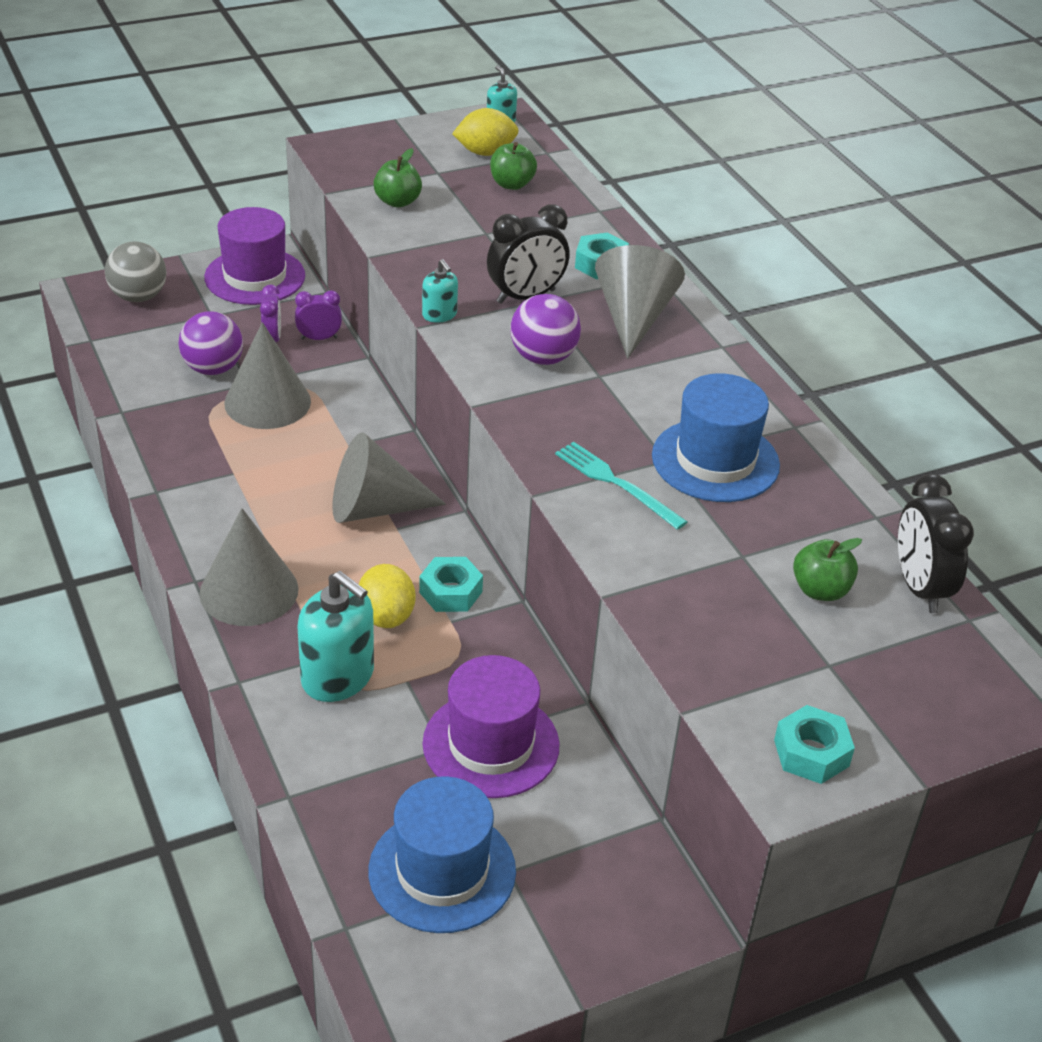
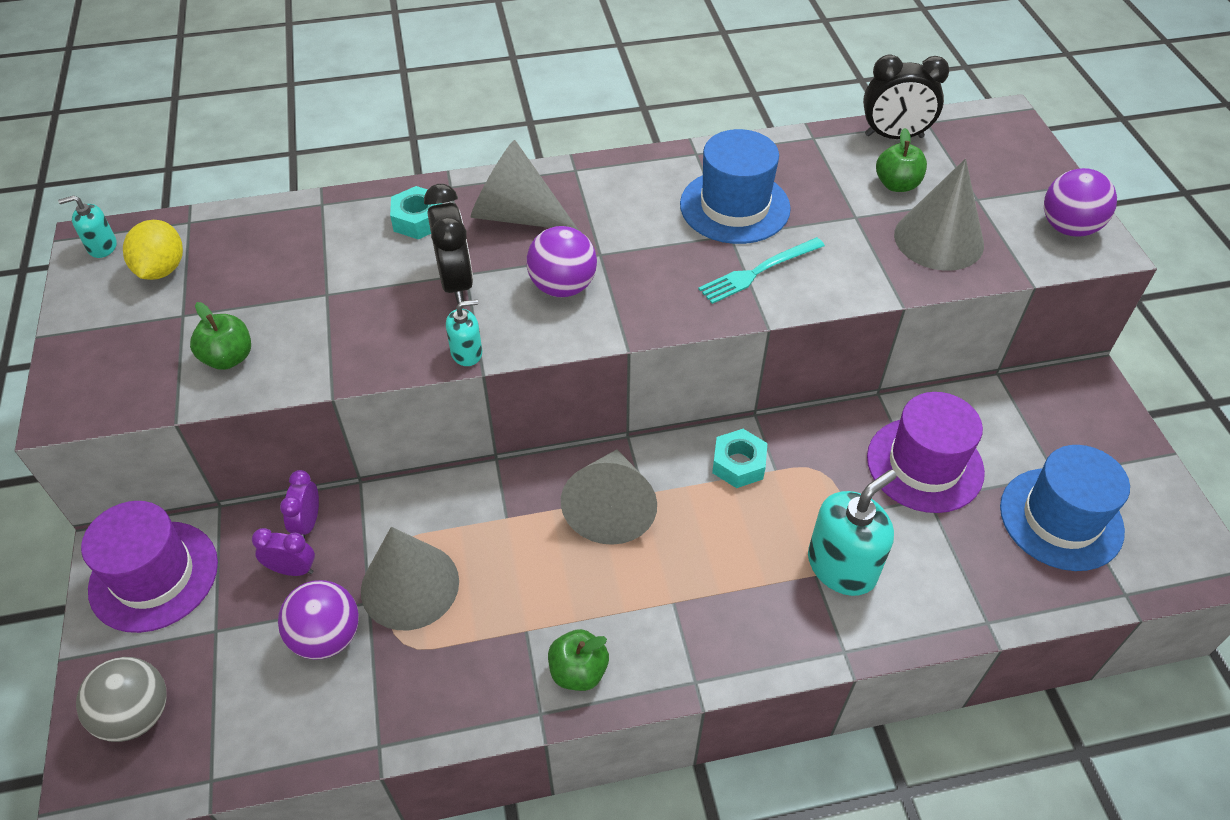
camera: 75 degrees left, 10 degrees up
grey cone [199,508,298,626] -> grey cone moved to [894,159,984,271]
yellow lemon [359,564,415,628] -> none
green apple [490,142,537,190] -> green apple moved to [548,629,609,691]
turquoise nut [774,705,855,784] -> purple ball [1044,168,1117,237]

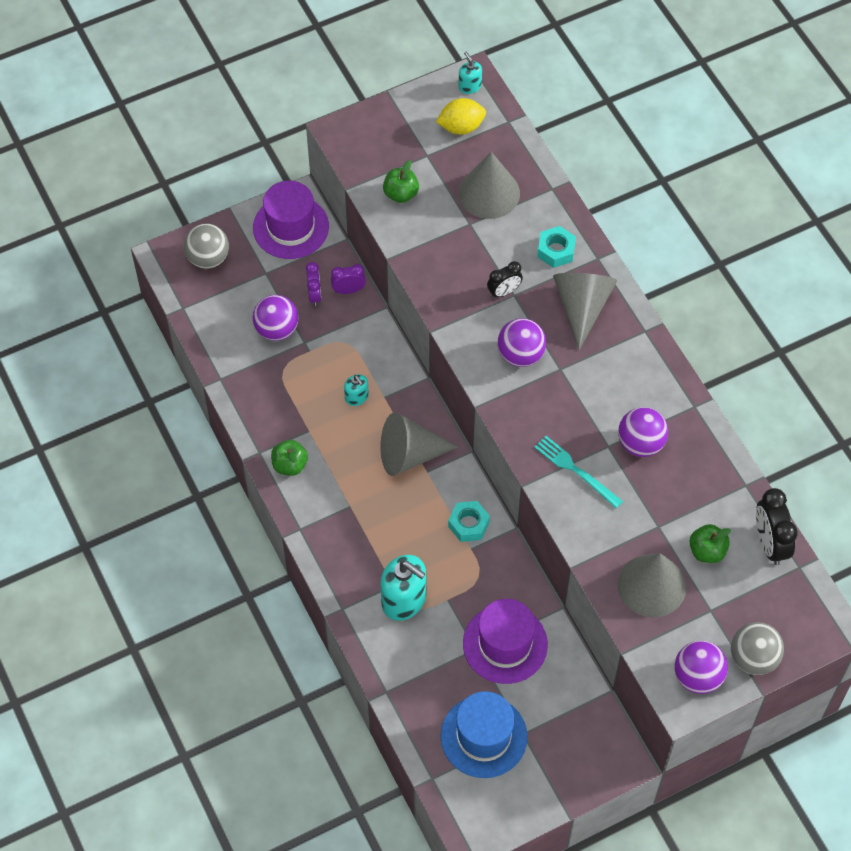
camera: 75 degrees right, 10 degrees up
grey cone [361,527,459,630] -> grey cone moved to [458,152,520,219]
black clock [424,184,473,304] -> black clock [487,261,523,298], size x0.61
turquoise soap dispenser [446,300,482,366] -> turquoise soap dispenser moved to [344,374,369,406]
blue hat [680,129,791,244] -> purple ball [618,407,668,457]
none -> grey ball [731,622,784,675]

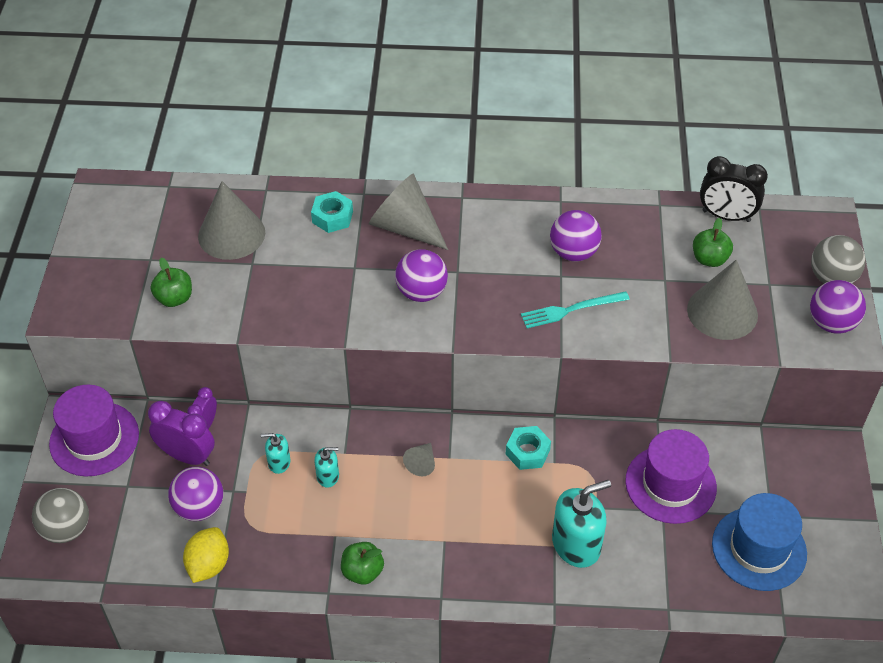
camera: 60 degrees left, 10 degrees down
purple clock [306,262,321,306] -> purple clock [148,401,215,466], size x1.63
grey cone [380,412,458,476] -> grey cone [403,443,435,476], size x0.48
yellow lemon [436,98,486,135] -> yellow lemon moved to [183,527,229,583]
turquoise soap dispenser [458,51,482,94] -> turquoise soap dispenser moved to [261,433,290,474]
black clock [487,261,523,298] -> none

